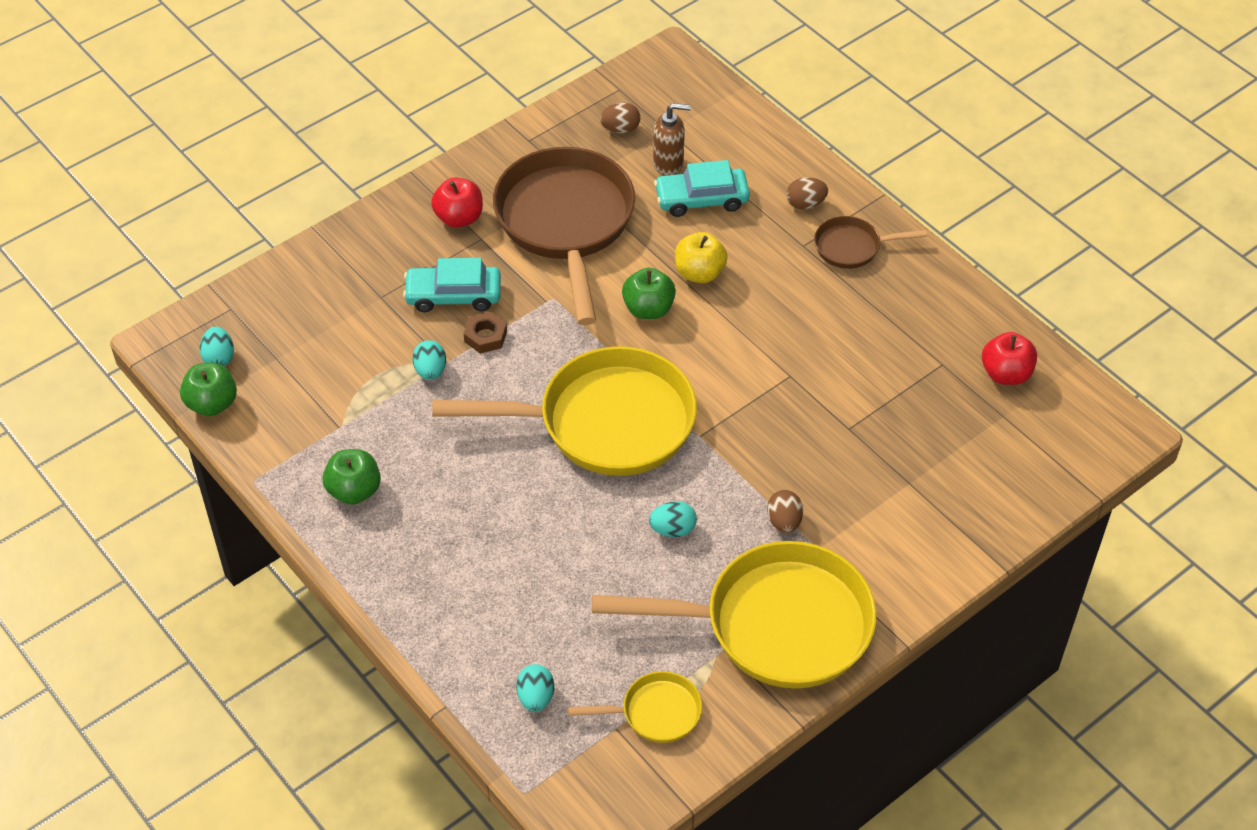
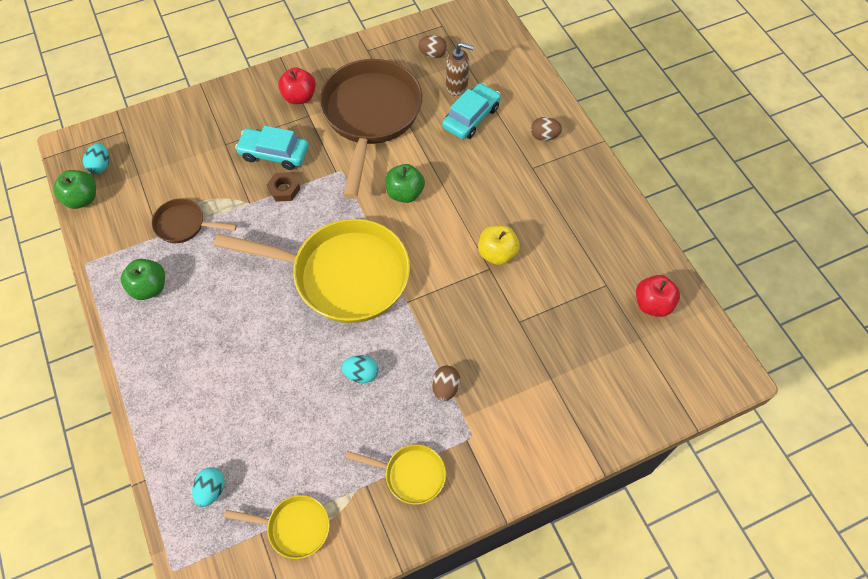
camera: 15 degrees right, 10 degrees up
turquoise egg [412,340,446,380] -> none
yellow pan [592,541,877,689] -> yellow pan [345,445,446,504], size x0.46
turquoise car [654,160,750,217] -> turquoise car turned 120 degrees clockwise [442,83,501,139]
yellow apple [675,232,728,283] -> yellow apple moved to [478,225,520,265]
brown pan [814,216,927,269] -> brown pan moved to [151,198,237,243]

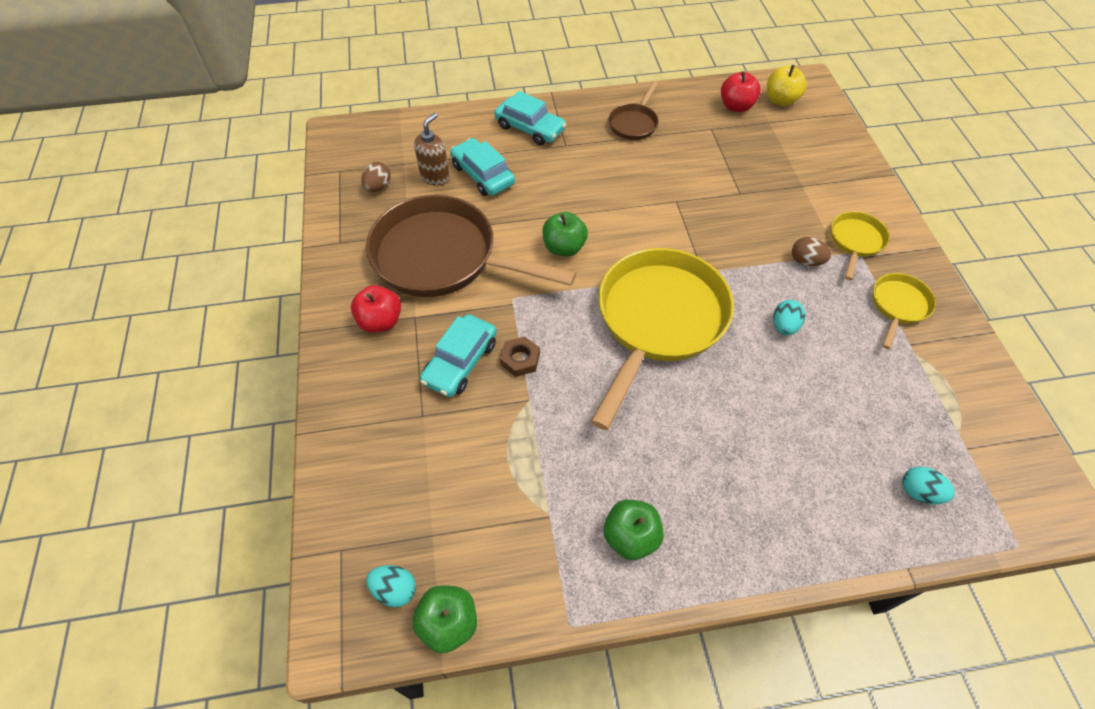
camera: 75 degrees left, 5 degrees down
brown pan [151,198,237,243] -> brown pan moved to [609,81,658,140]
yellow pan [224,495,330,559] -> yellow pan moved to [831,211,890,280]
yellow apple [478,225,520,265] -> yellow apple moved to [767,65,807,106]
brown egg [531,117,562,141] -> turquoise car [494,91,566,145]

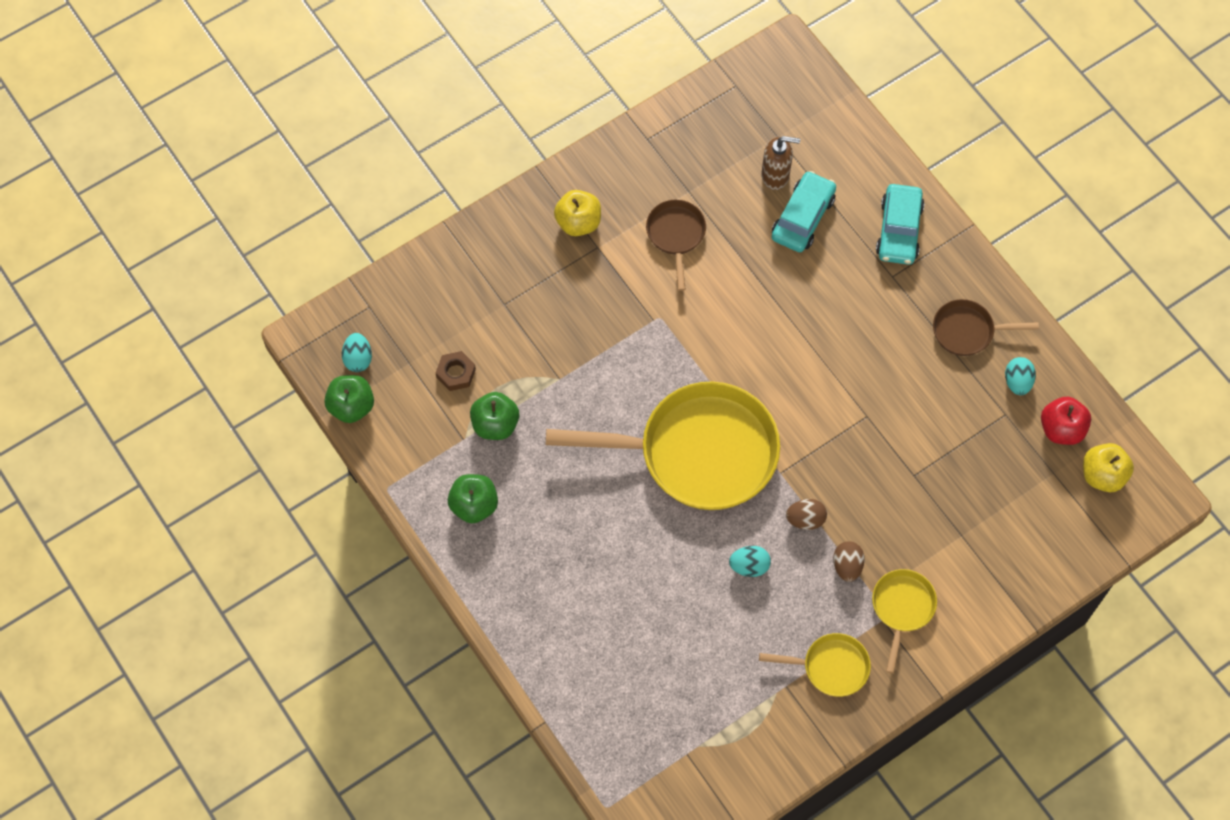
camera: 65 degrees right, 10 degrees up
red apple [351,285,401,333] -> yellow apple [554,190,601,236]
brown egg [362,162,391,192] -> brown egg moved to [786,499,827,530]
brown pan [366,195,576,297] -> brown pan [646,200,706,291], size x0.46
turquoise car [420,314,497,397] -> none
brown nut [500,336,540,377] -> brown nut moved to [436,351,476,391]
green apple [543,212,588,256] -> green apple moved to [470,392,519,440]
yellow pan [831,211,890,280] -> yellow pan turned 75 degrees counterclockwise [872,569,937,674]
turquoise egg [902,466,955,504] -> turquoise egg moved to [1005,357,1036,395]

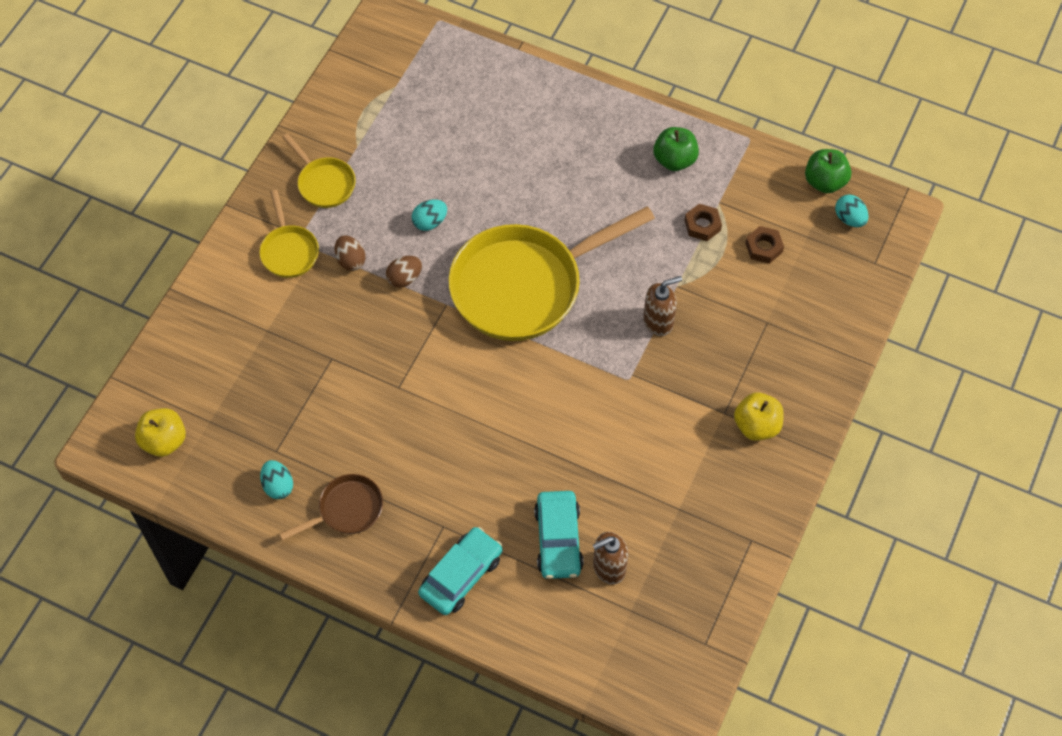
camera: 150 degrees right, 5 degrees down
green apple [470,392,519,440] -> brown nut [685,204,722,241]
brown pan [646,200,706,291] -> none
yellow pan [759,633,871,697] -> yellow pan turned 105 degrees counterclockwise [282,133,356,208]
turquoise car [876,184,925,265] -> turquoise car turned 60 degrees clockwise [418,527,502,615]
red apple [1041,397,1091,445] -> none
none -> brown soap dispenser [643,276,682,336]

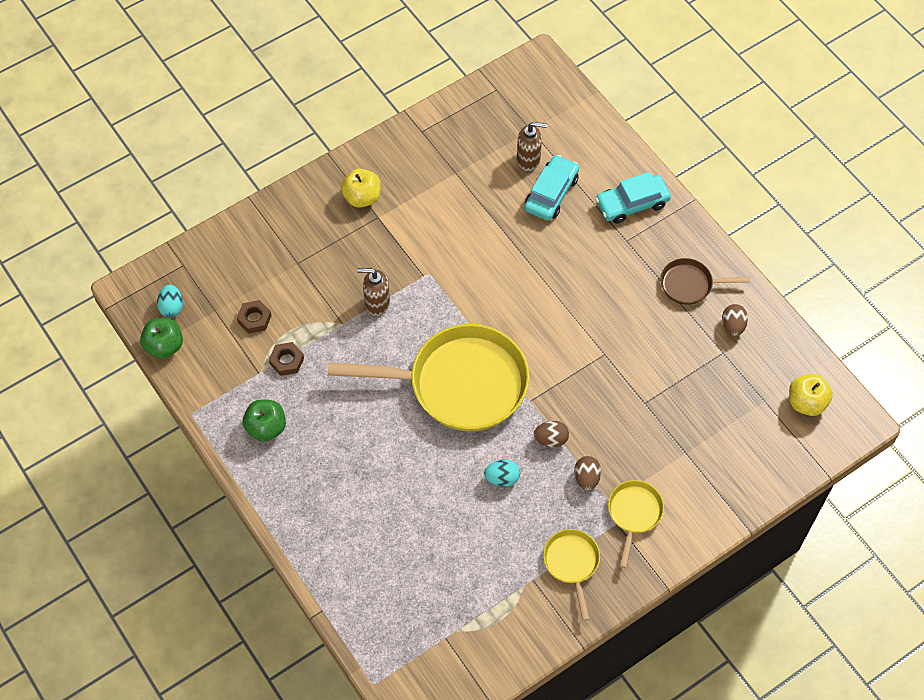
camera: 150 degrees left, 0 degrees up
turquoise egg [260,460,293,499] -> brown egg [722,304,748,336]

